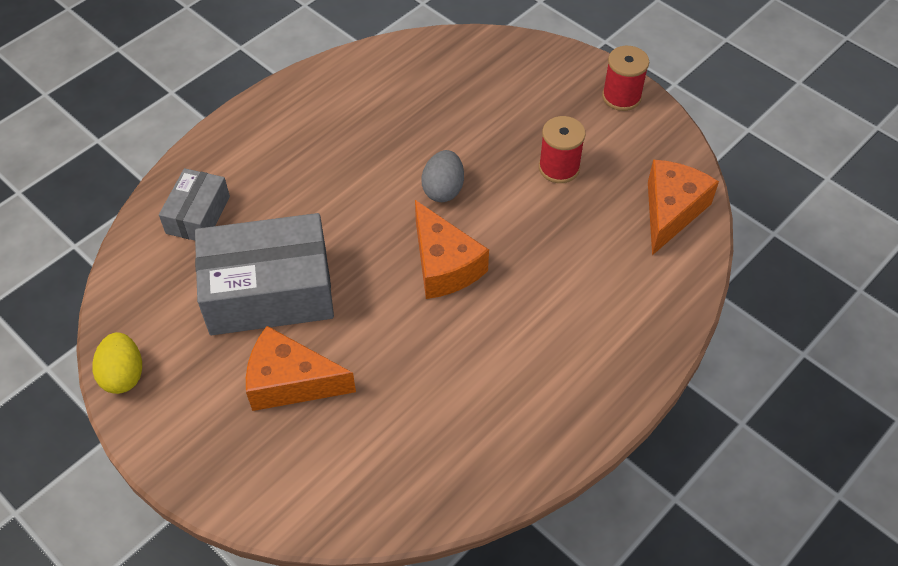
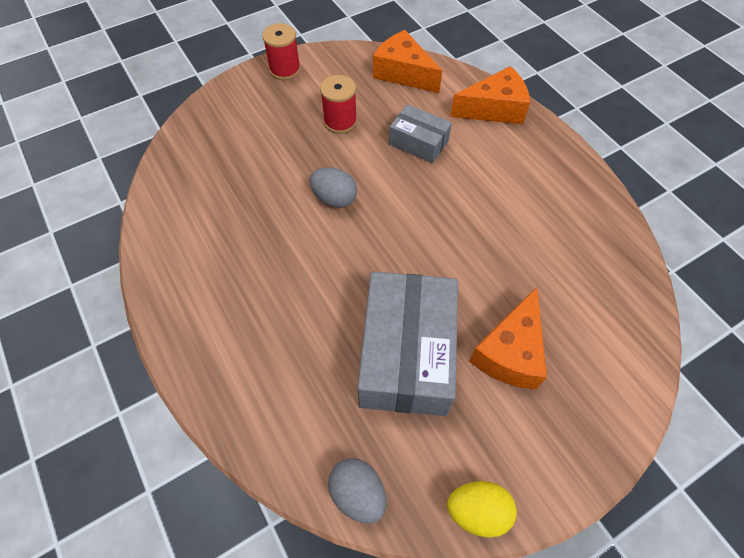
camera: 75 degrees left, 5 degrees up
grey box [159,168,230,240] -> grey box moved to [389,104,452,163]
orange cheese [415,200,489,299] -> orange cheese moved to [450,66,530,124]
none -> grey egg [328,458,386,524]

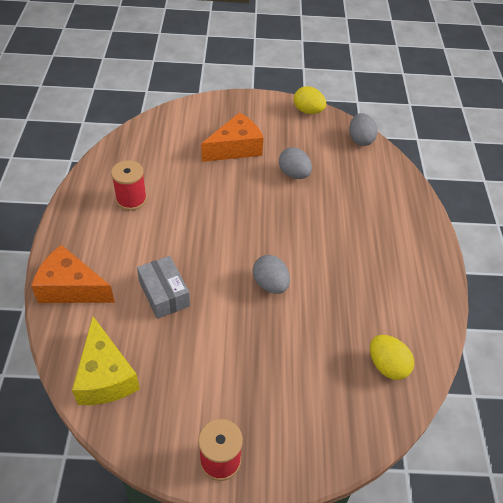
camera: 150 degrees left, 10 degrees down
red spool [320,75,357,134] -> red spool moved to [111,160,147,211]
grey box [357,272,458,416] -> grey egg [279,147,312,179]
orange cheese [373,30,442,93] -> yellow cheese [72,317,140,405]
none -> yellow egg [370,335,414,380]

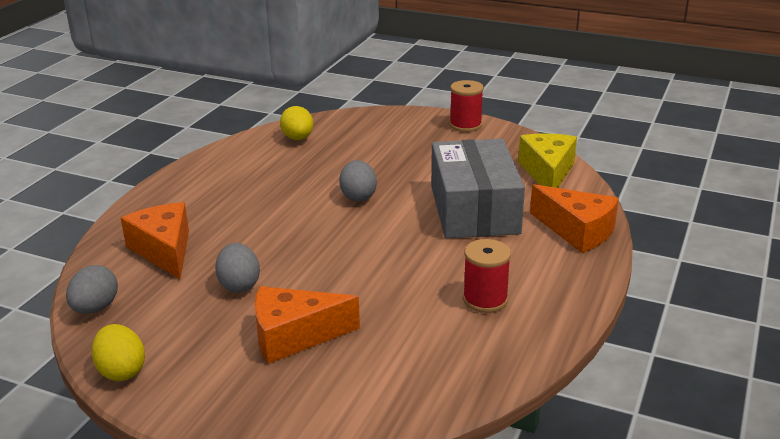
camera: 155 degrees left, 20 degrees down
grey box [137,256,190,319] -> grey box [431,139,525,238], size x1.88
none -> orange cheese [121,202,189,279]

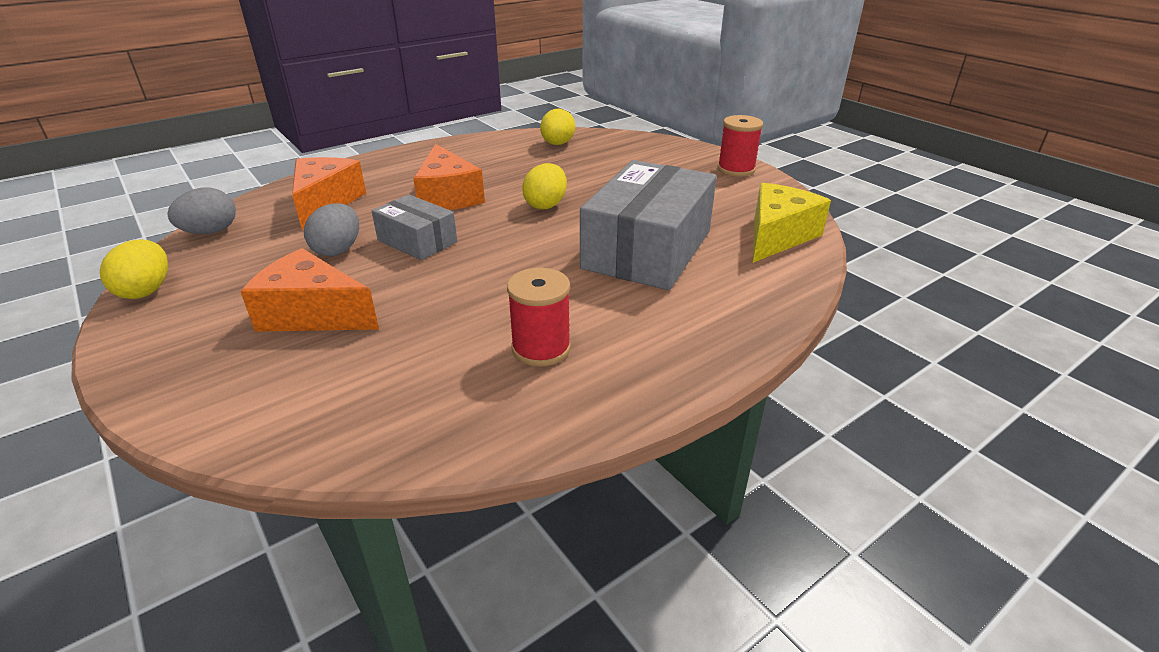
camera: 30 degrees right, 5 degrees up
grey egg [339,160,377,202] -> yellow egg [522,163,567,209]
orange cheese [530,184,619,253] -> orange cheese moved to [413,144,485,210]
none -> grey box [372,195,457,260]

